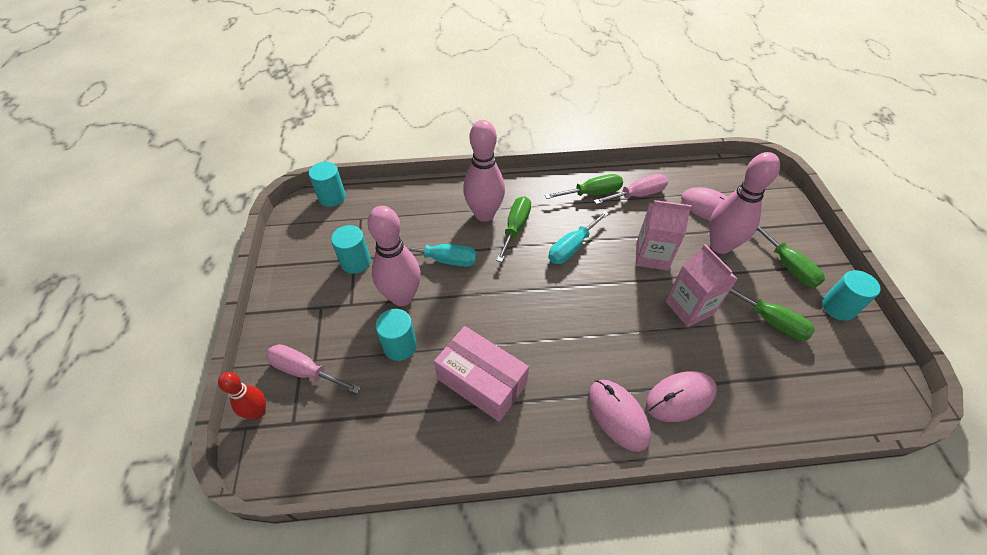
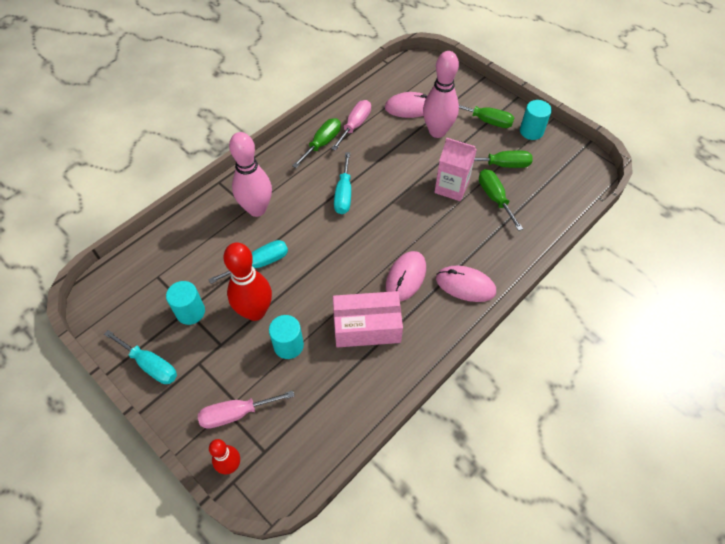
camera: 40 degrees left, 5 degrees up
turquoise cylinder [309,162,346,207] -> none
pink bowling pin [367,206,421,306] -> red bowling pin [223,243,272,321]
green screwdriver [496,196,531,262] -> green screwdriver moved to [479,169,523,231]
pink carton [636,200,692,271] -> none
pink mouse [646,371,717,422] -> pink mouse moved to [386,251,426,301]
none -> turquoise screwdriver [104,330,177,384]

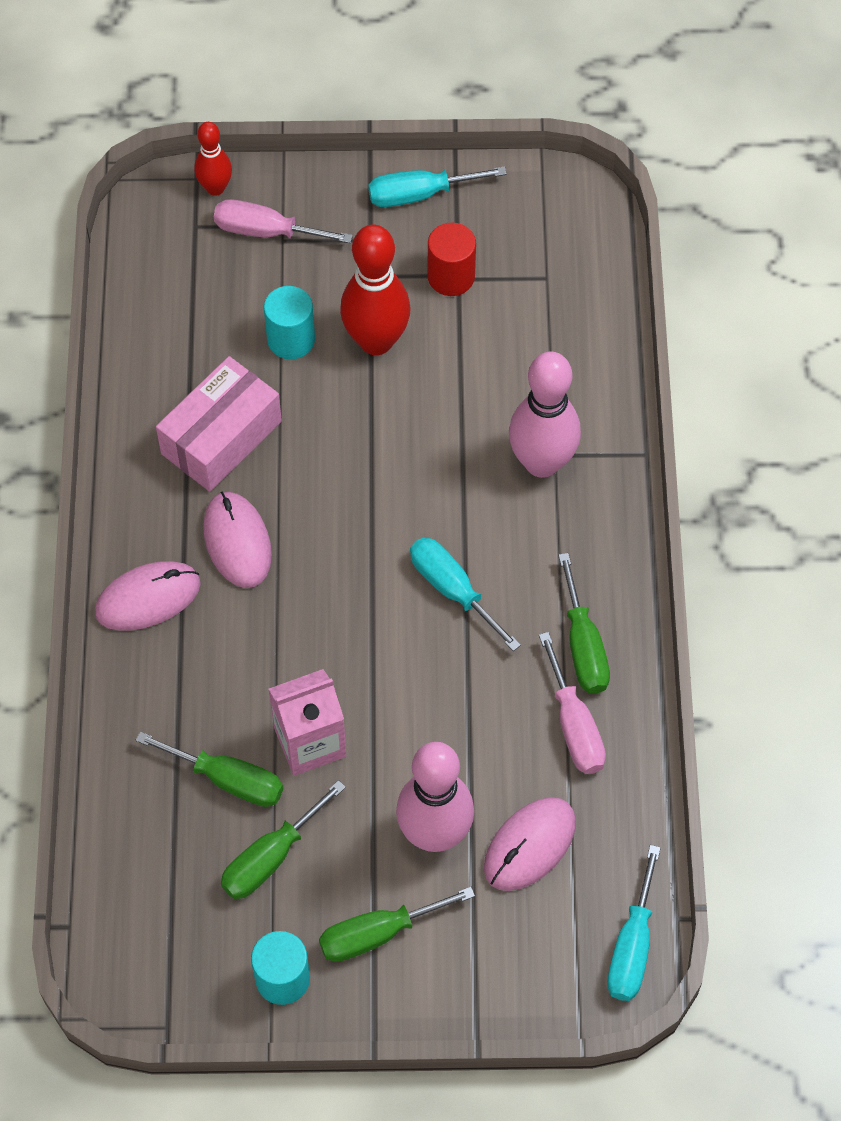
camera: 135 degrees right, 5 degrees up
turquoise cylinder [166,281,205,325] -> red cylinder [428,223,476,296]
pink screwdriver [198,390,295,429] -> pink screwdriver turned 105 degrees counterclockwise [214,199,353,243]
turquoise screwdriver [208,240,288,284] -> turquoise screwdriver moved to [607,845,661,1001]

